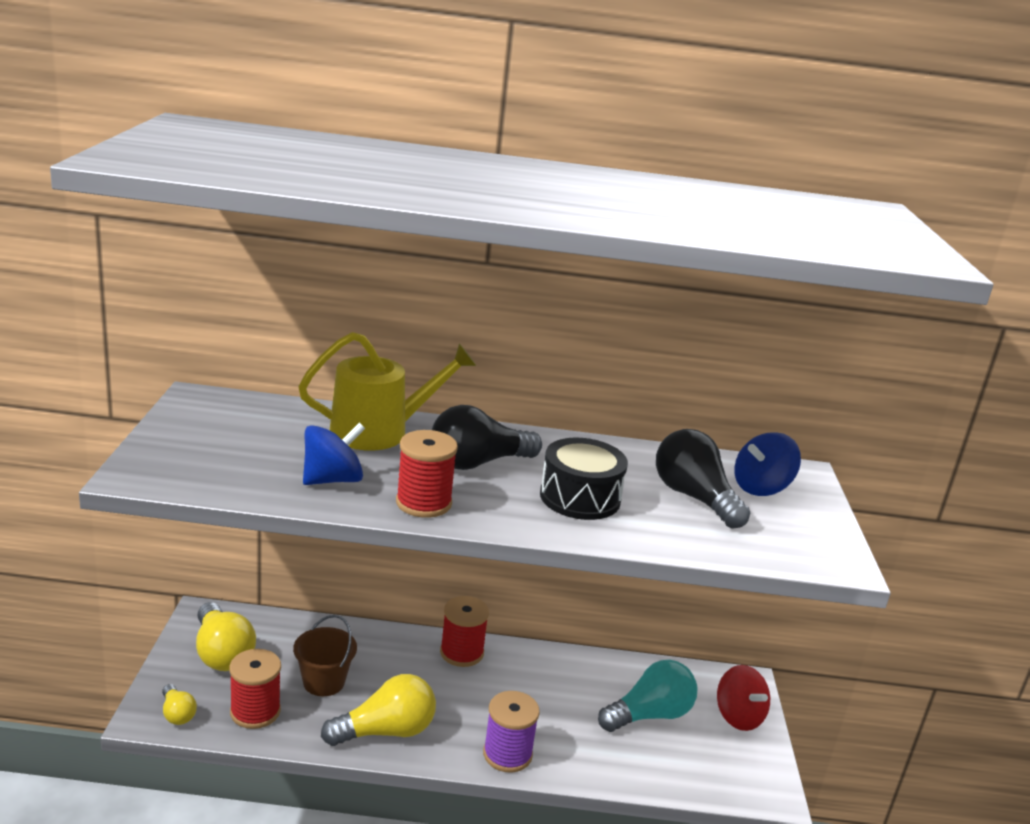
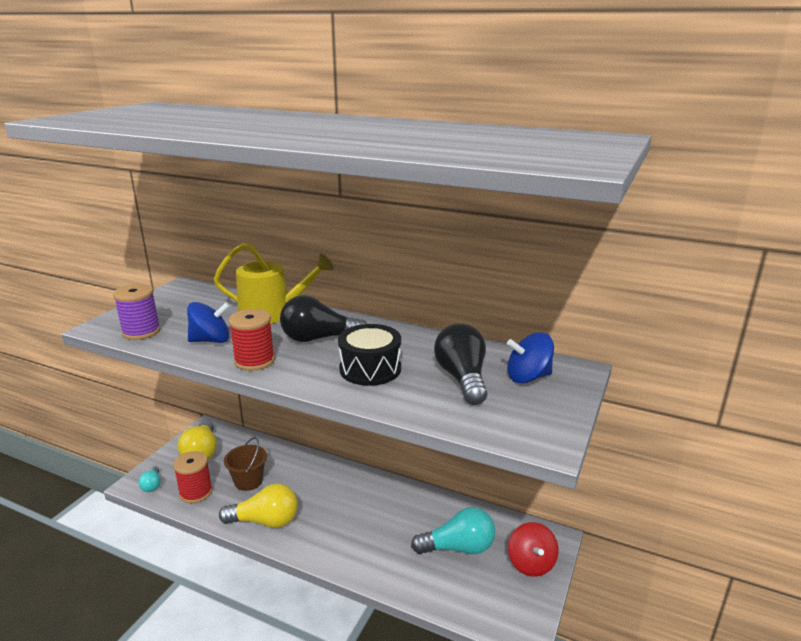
camera: 25 degrees right, 0 degrees up
yellow light bulb [162,684,197,725] -> turquoise light bulb [138,466,161,492]
red spool [440,596,489,667] -> none
purple spool [483,691,540,773] -> purple spool moved to [113,284,161,340]

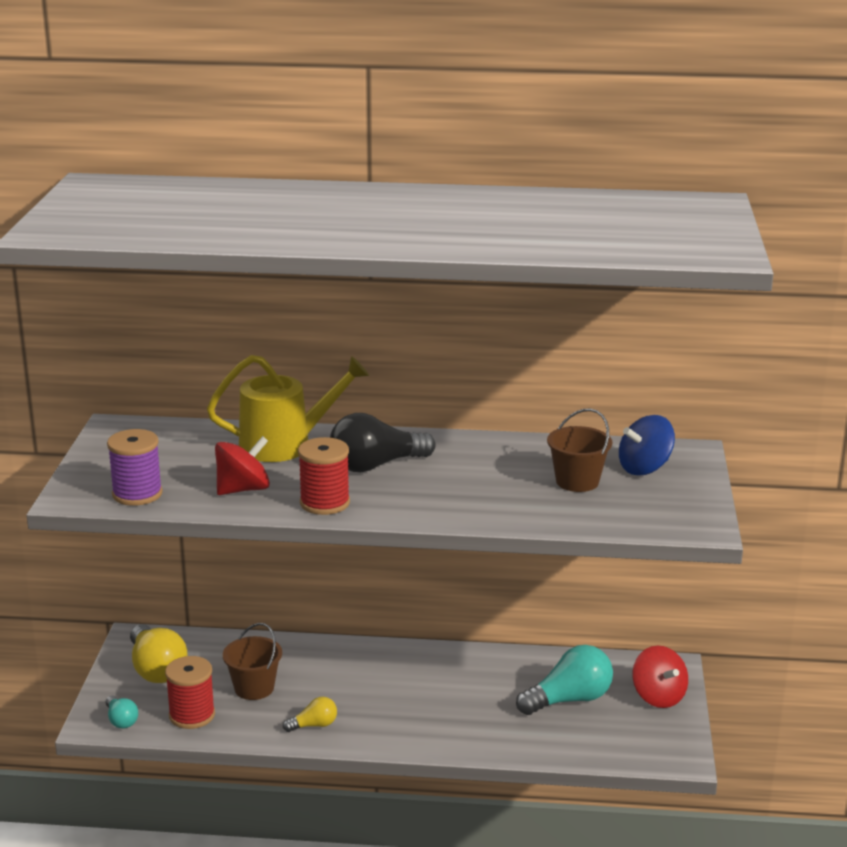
camera: 20 degrees left, 0 degrees up
blue spinning top [187,302,230,343] -> red spinning top [215,436,270,495]
yellow light bulb [219,483,298,528] -> yellow light bulb [283,697,337,732], size x0.52
black drum [338,324,401,386] -> none
black light bulb [434,323,487,405] -> brown bucket [547,408,612,492]

